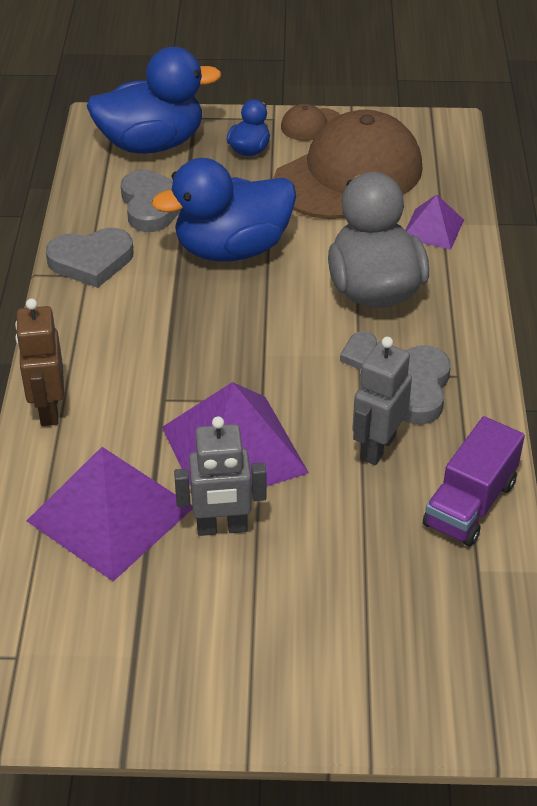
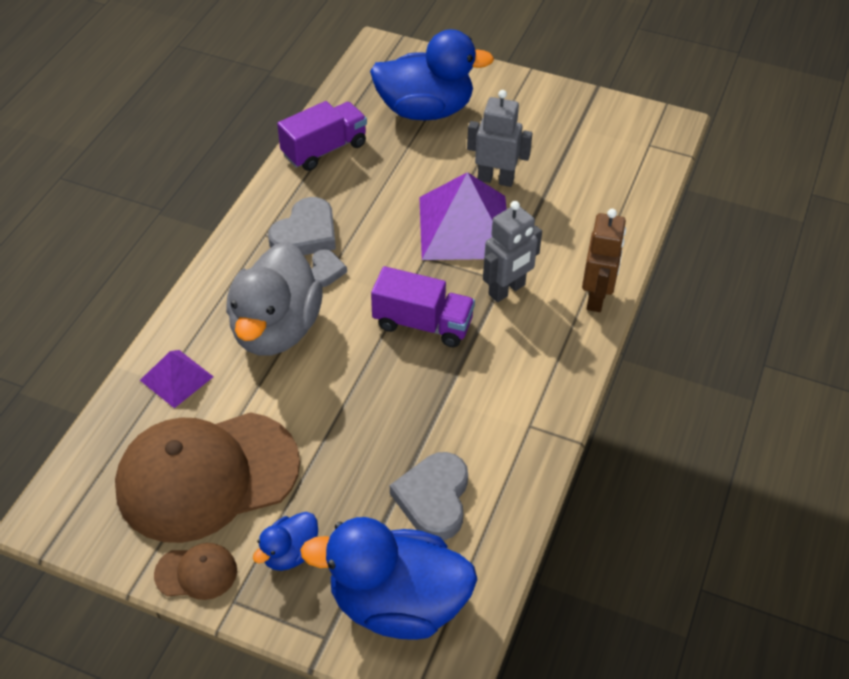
camera: 160 degrees left, 5 degrees up
purple pyramid [27,447,193,581] -> none
grey heart [46,228,133,288] -> none
blue duck [152,158,296,261] -> blue duck moved to [370,29,494,120]
grey robot [352,337,412,465] -> grey robot moved to [483,201,542,302]
none -> purple truck [371,266,475,347]

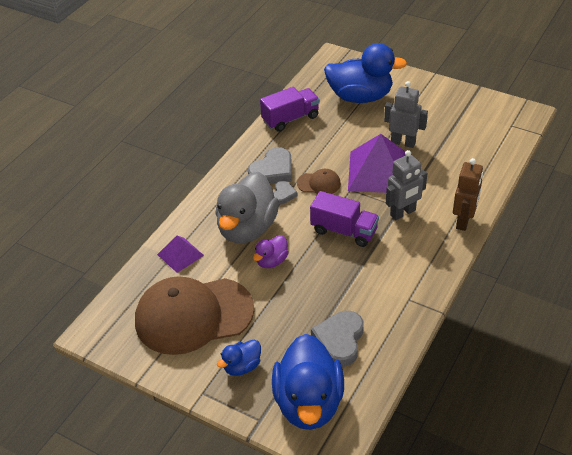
camera: 10 degrees right, 5 degrees down
brown cap [154,543,237,600] -> brown cap moved to [297,169,341,194]
blue duck [300,517,478,640] -> blue duck turned 105 degrees counterclockwise [272,334,344,430]
none -> purple duck [253,235,289,268]

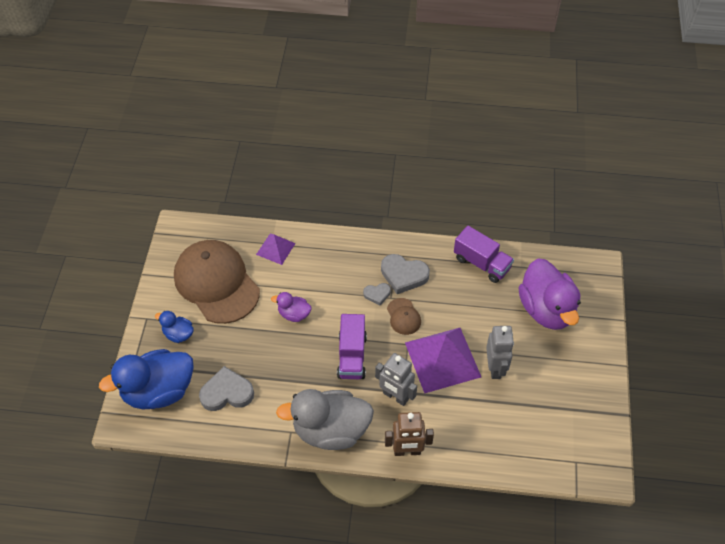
camera: 65 degrees right, 10 degrees up
grey duck [215,172,279,244] -> grey duck moved to [276,389,374,450]
blue duck [324,43,407,103] -> purple duck [519,258,581,330]

